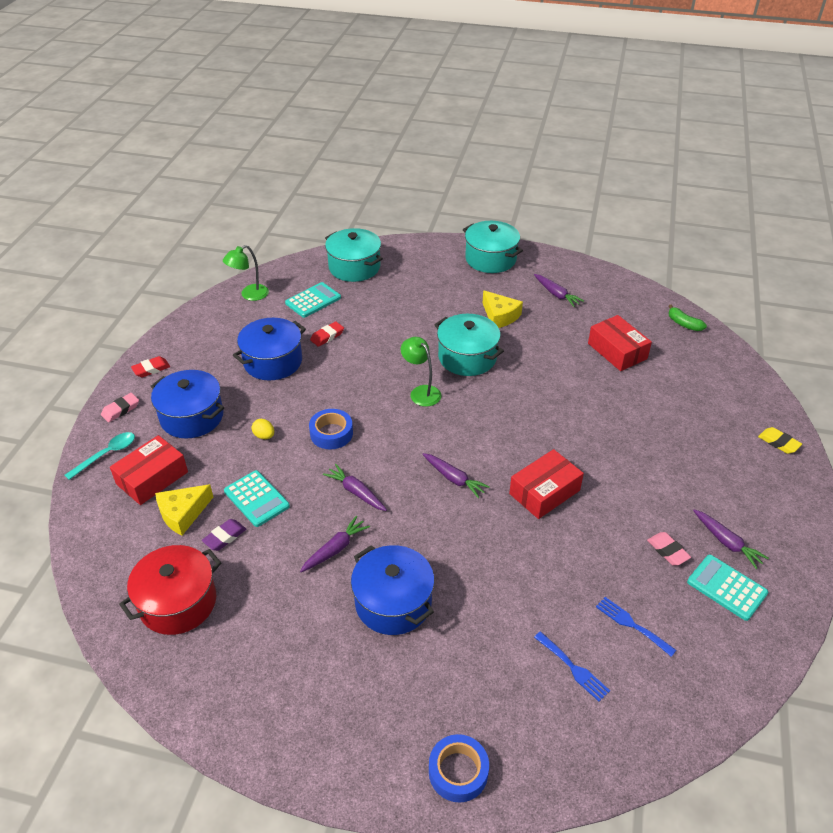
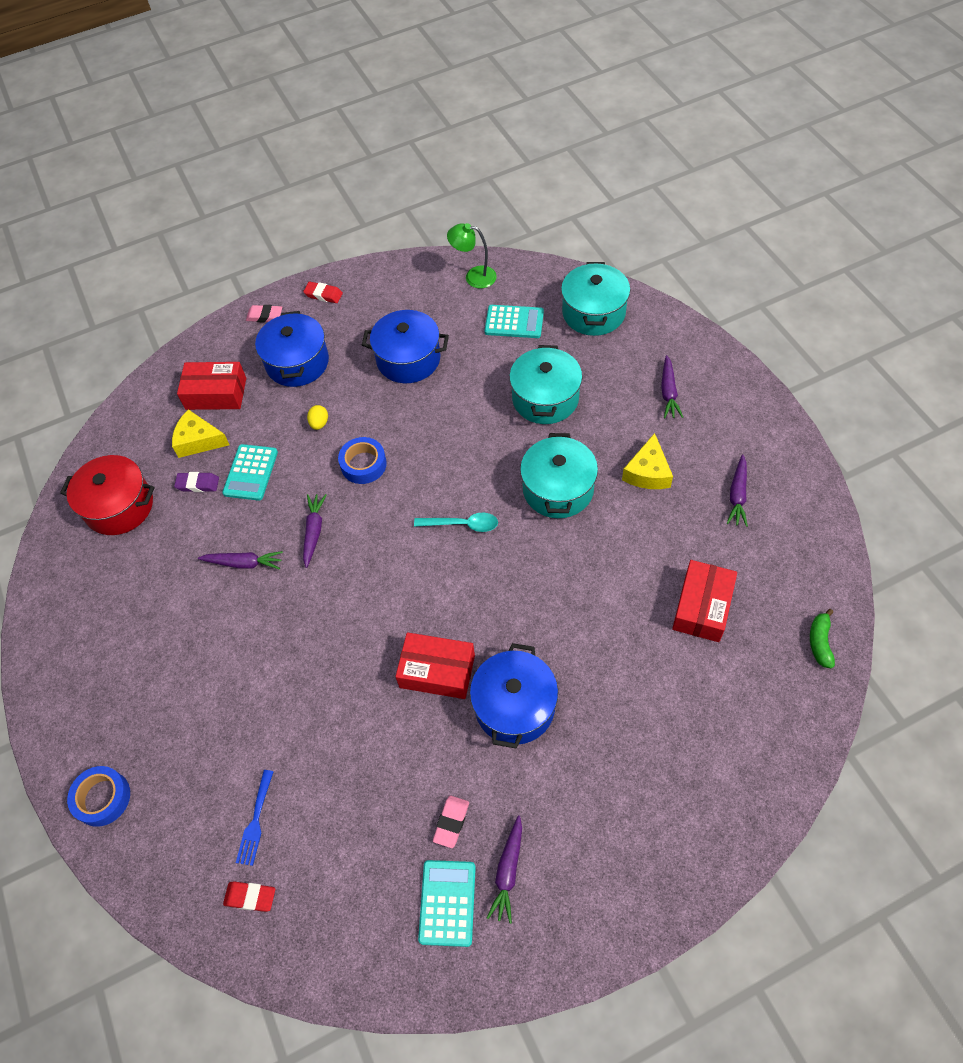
camera: 55 degrees right, 15 degrees up
turquoise spoon [65,432,135,480] -> turquoise spoon moved to [414,513,498,532]
red eraser [310,321,344,347] -> red eraser moved to [223,881,275,912]
blue pot [351,545,434,635] -> blue pot moved to [470,643,558,748]
green lamp [401,337,441,407] -> none
purple carrot [422,453,490,498] -> purple carrot moved to [661,355,683,418]
turquoise pot [463,221,523,273] -> turquoise pot moved to [509,345,582,424]
blue fork [596,597,677,657] -> none
yellow eraser [758,427,802,454] -> none

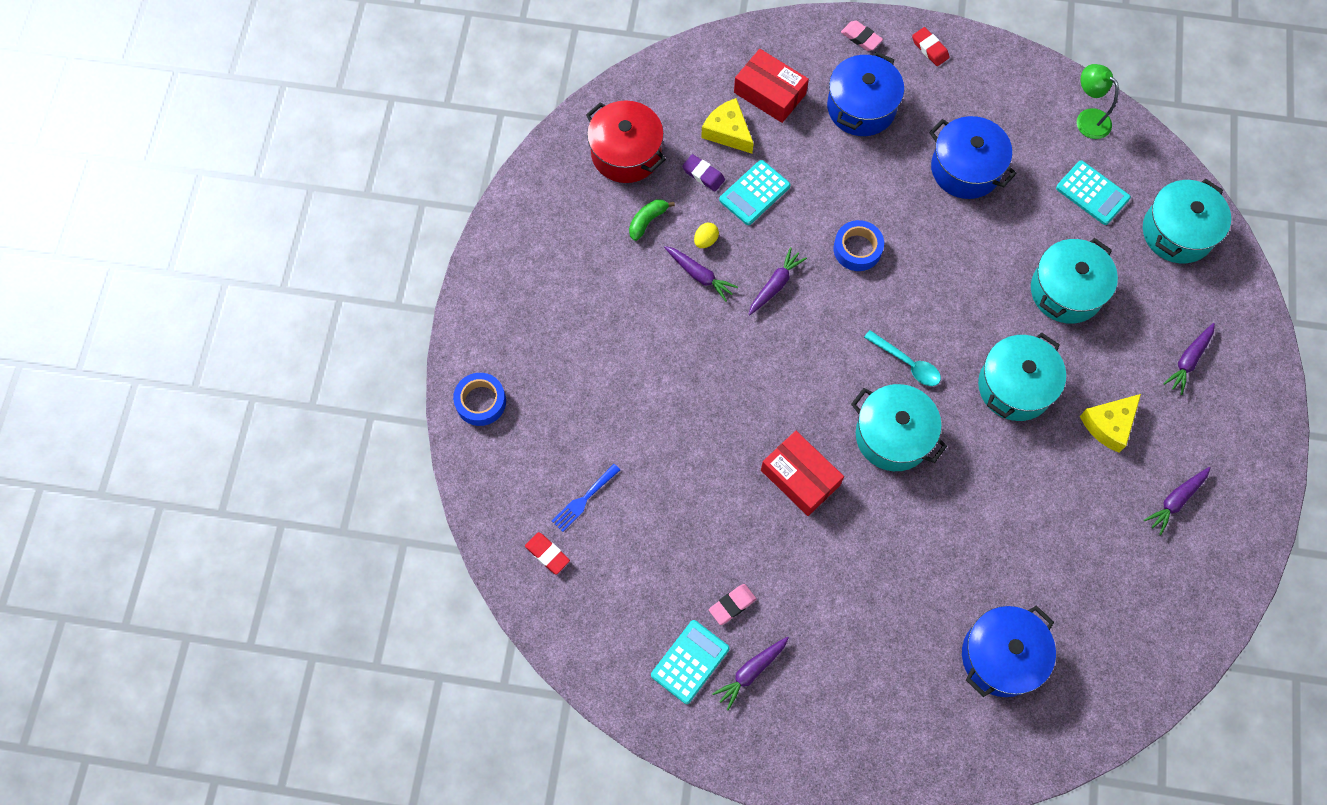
camera: 30 degrees right, 10 degrees up
yellow egg [307,405,328,430] -> yellow egg moved to [694,223,719,248]
blue pot [470,643,558,748] -> blue pot moved to [962,605,1056,697]
red box [672,560,737,642] -> none
green banana [810,609,835,668] -> green banana moved to [629,199,675,241]
none -> turquoise pot [851,384,947,471]

